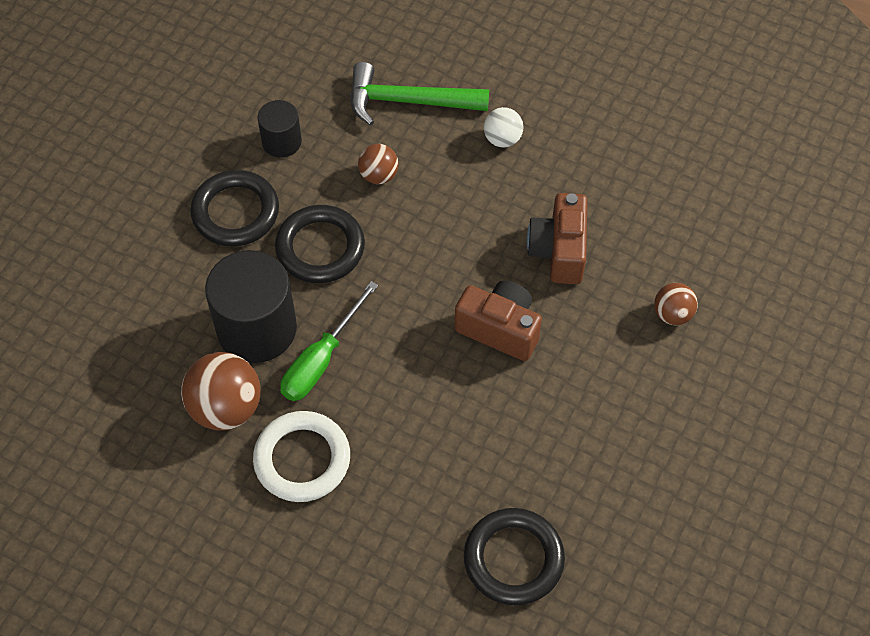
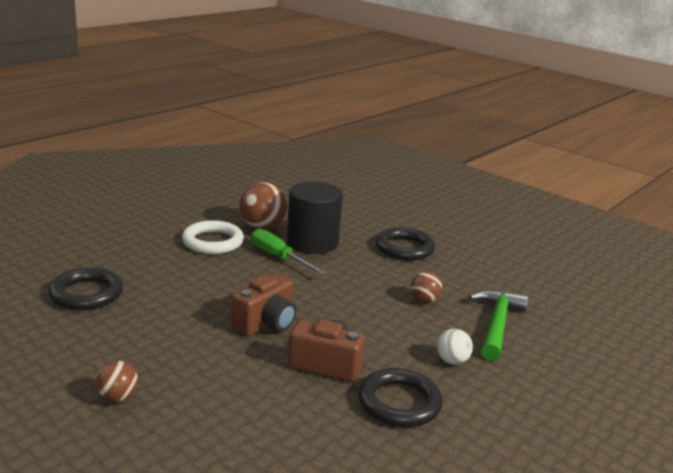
camera: 100 degrees right, 35 degrees down
black cylinder [258,100,302,158] -> none
black ring [275,205,365,283] -> black ring moved to [358,368,443,427]
brown ball [654,283,698,325] -> brown ball moved to [96,361,138,402]

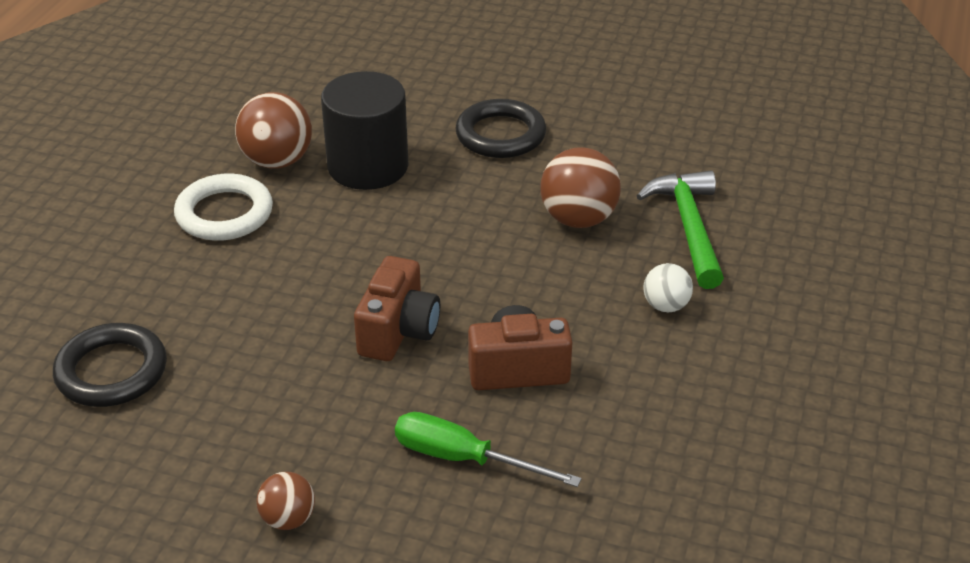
camera: 20 degrees left, 15 degrees up
green screwdriver [251,228,326,275] -> green screwdriver moved to [395,412,582,487]
black ring [358,368,443,427] -> none
brown ball [411,271,442,303] -> brown ball [540,147,621,228], size x1.75

